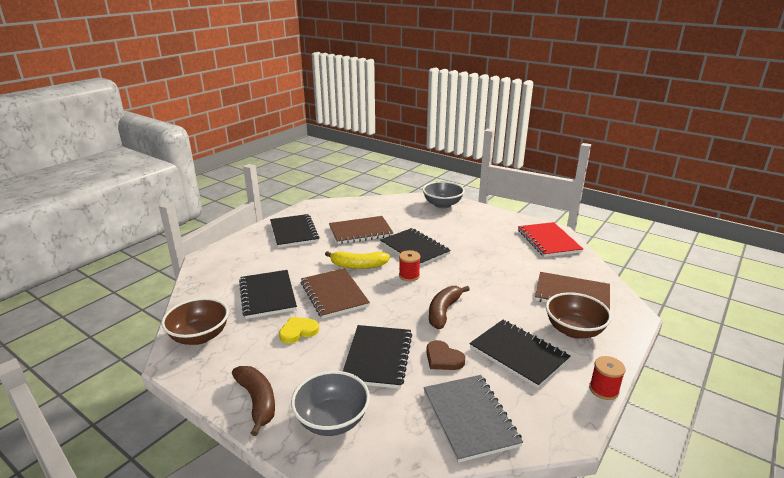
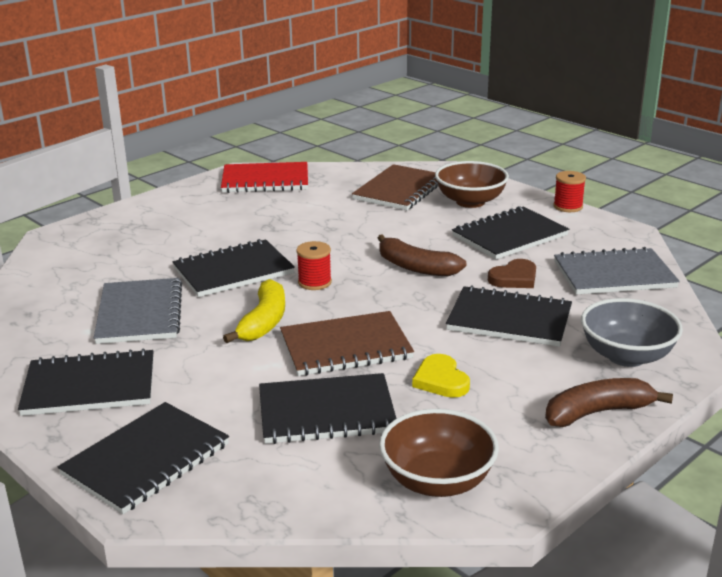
camera: 80 degrees left, 0 degrees up
brown notebook [329,216,393,244] -> grey notebook [94,278,182,344]
grey bowl [423,181,465,208] -> none
none -> black notebook [58,402,229,514]

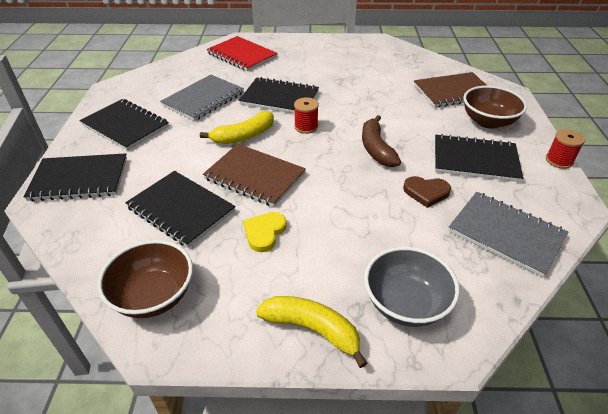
camera: 45 degrees right, 15 degrees up
red notebook [221,162,308,193] -> red notebook moved to [206,36,278,71]
black notebook [446,285,572,347] -> none
brown banana [545,378,673,427] -> yellow banana [256,296,367,368]

